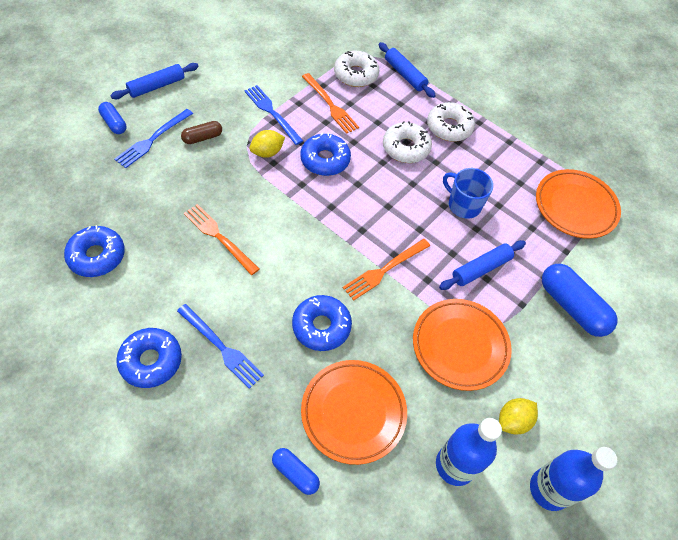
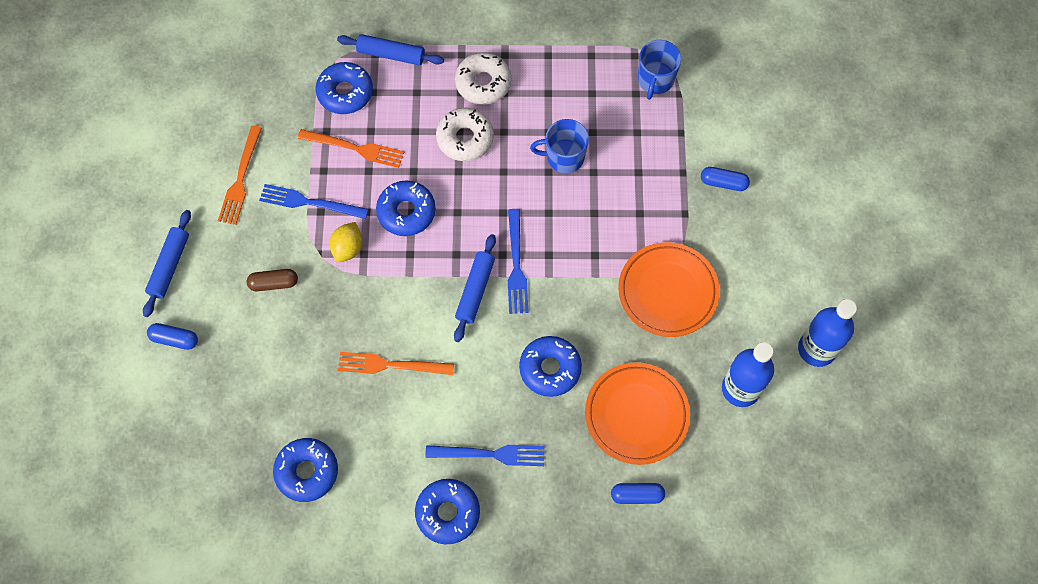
camera: 35 degrees left, 10 degrees up
blue fork [115,109,193,168] -> blue fork moved to [508,209,529,314]
brown capsule [181,121,222,144] -> brown capsule turned 60 degrees clockwise [246,269,298,291]
white donut [334,51,379,87] -> blue donut [316,62,373,114]
orange fork [343,239,430,301] -> orange fork moved to [218,125,262,225]
blue rolling pin [439,240,526,290] -> blue rolling pin moved to [454,234,496,342]
yellow lemon [499,398,538,435] -> none
orange plate [536,169,621,239] -> blue mug [638,40,681,100]
blue capsule [542,264,617,337] -> blue capsule [701,167,750,191], size x0.55

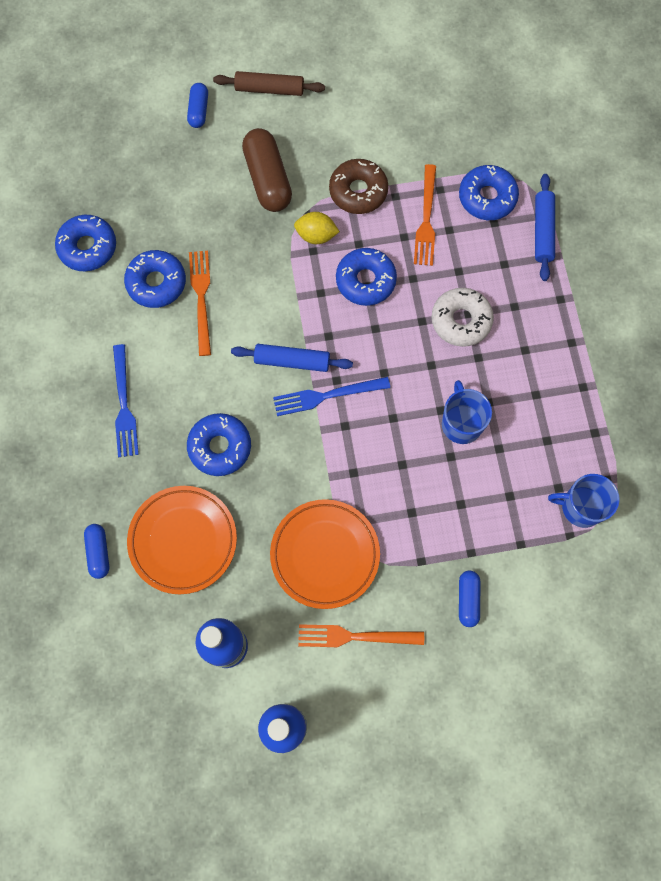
camera: 80 degrees right, 5 degrees up
blue rolling pin [143,210,191,317] -> brown rolling pin [213,71,325,96]
orange fork [218,125,262,225] -> orange fork moved to [298,624,424,647]
brown capsule [246,269,298,291] -> brown capsule [242,128,292,212], size x1.82
blue fork [259,184,369,219] -> brown donut [329,159,388,214]
blue donut [415,479,480,544] -> blue donut moved to [124,250,186,308]
white donut [455,52,512,104] -> none

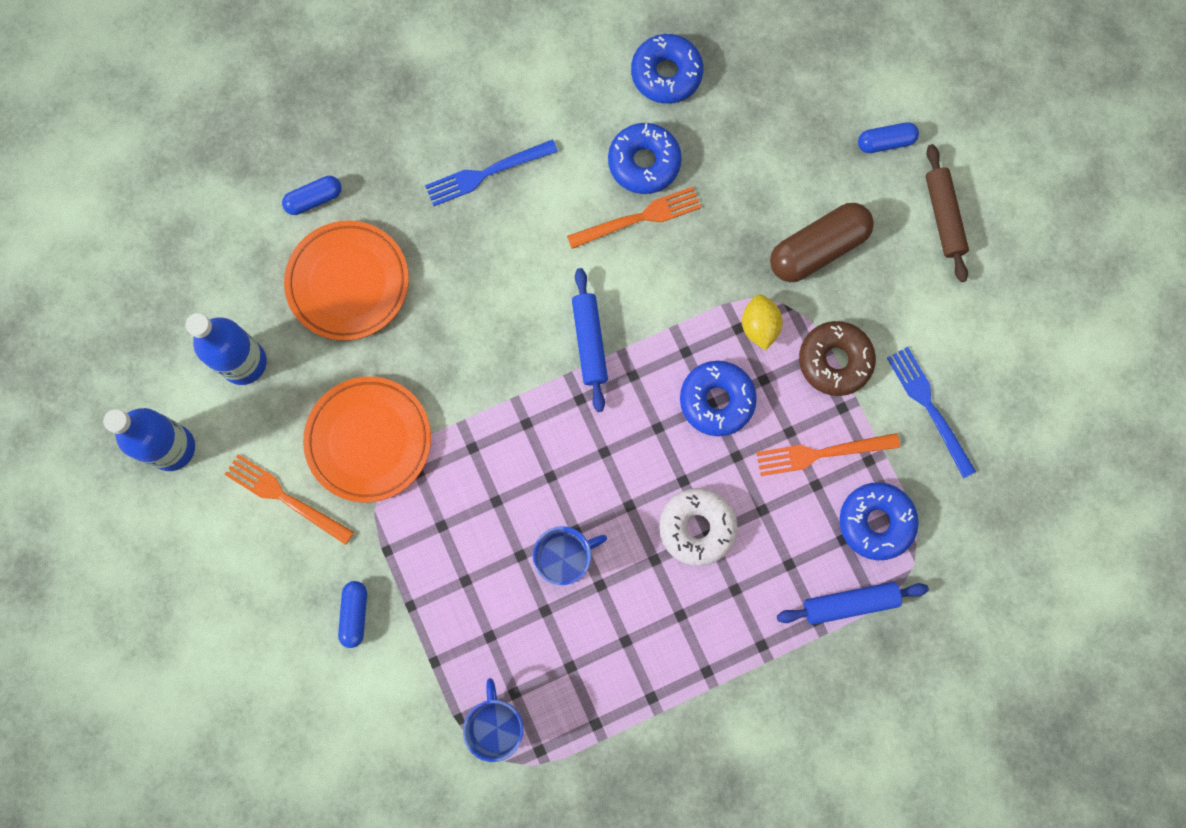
camera: 75 degrees right, 5 degrees up
blue donut [187,413,251,476] -> none
blue fork [273,377,390,416] -> blue fork moved to [887,347,976,478]
orange fork [298,624,424,647] -> orange fork turned 45 degrees counterclockwise [224,454,354,545]
blue capsule [459,571,480,627] -> blue capsule turned 75 degrees counterclockwise [338,581,367,648]

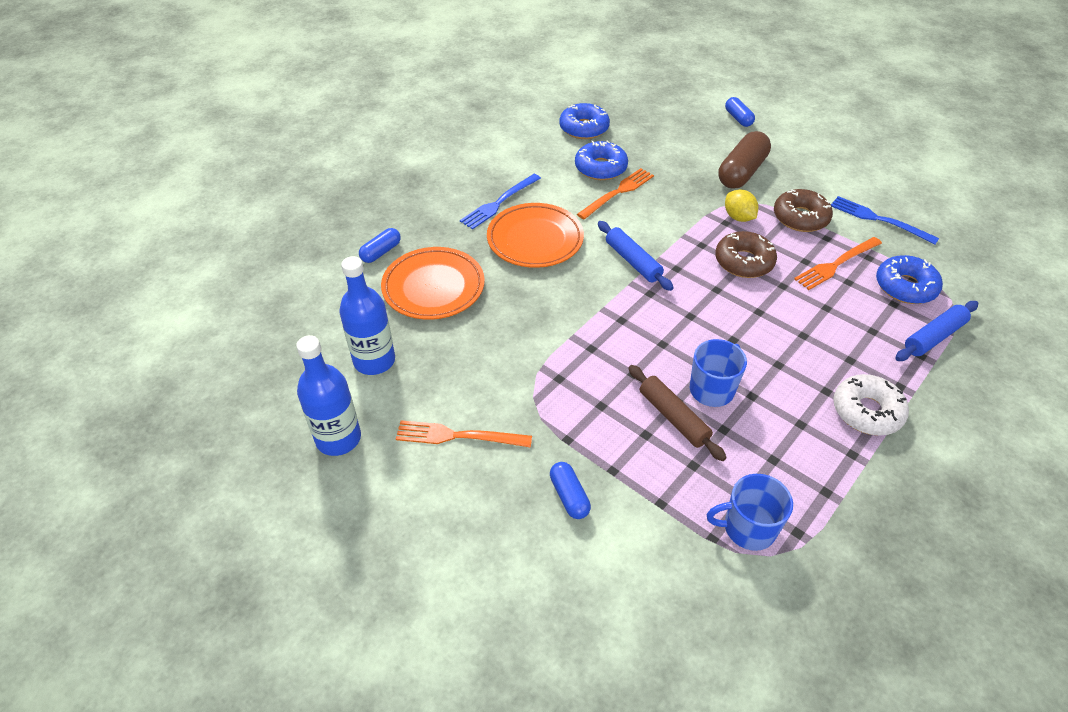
camera: 25 degrees left, 30 degrees down
orange plate [303,377,431,502] -> orange plate moved to [487,203,584,268]
blue mug [463,678,523,762] -> blue mug turned 60 degrees counterclockwise [707,474,793,551]
white donut [659,488,738,566] -> white donut moved to [833,374,909,435]
blue donut [680,361,757,436] -> brown donut [715,231,777,278]
blue capsule [858,122,919,153] -> blue capsule turned 75 degrees counterclockwise [725,97,755,127]
brown rolling pin [926,144,969,282] -> brown rolling pin moved to [628,365,727,461]

